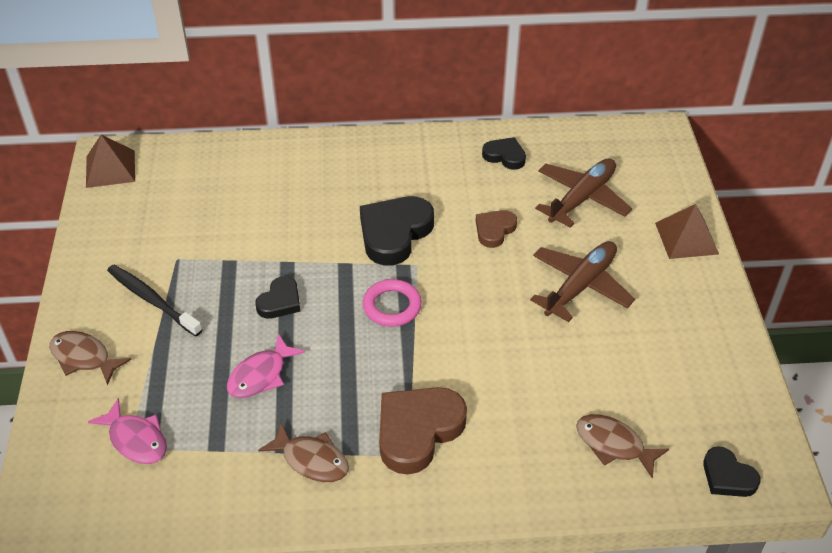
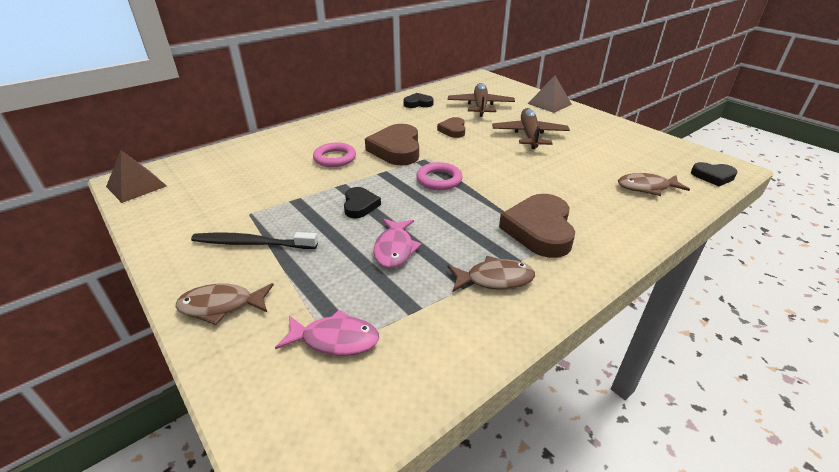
camera: 35 degrees left, 10 degrees down
black heart [360,196,434,266] -> brown heart [365,124,419,165]
none -> pink ring [313,143,356,167]

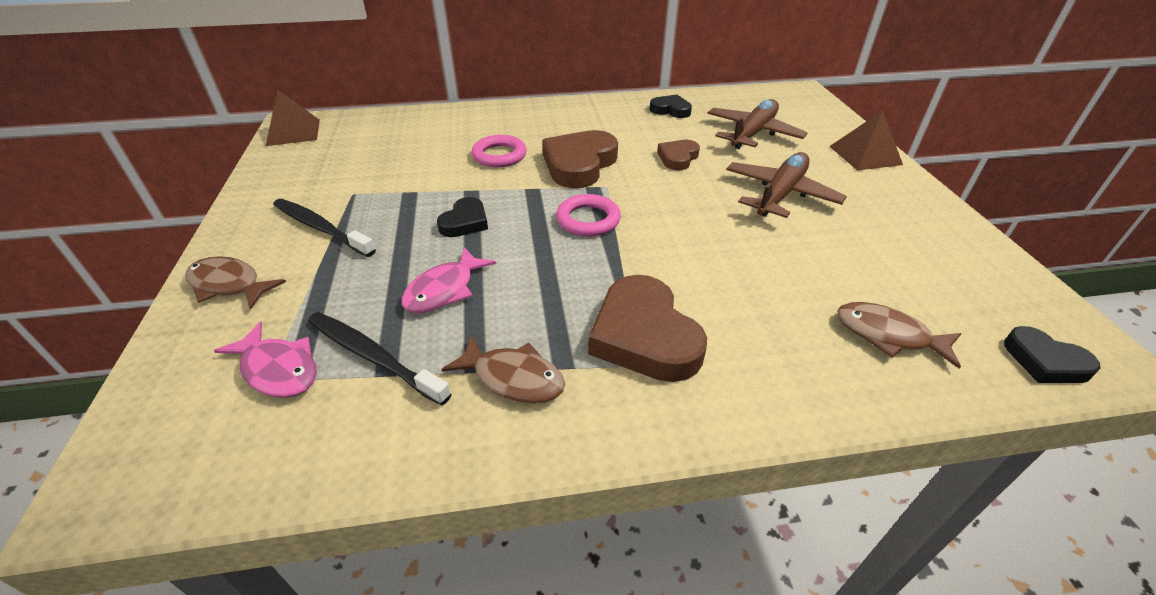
camera: 30 degrees right, 5 degrees up
brown heart [499,194,575,258] -> brown heart turned 60 degrees counterclockwise [588,275,707,382]
none -> black toothbrush [308,312,452,406]

